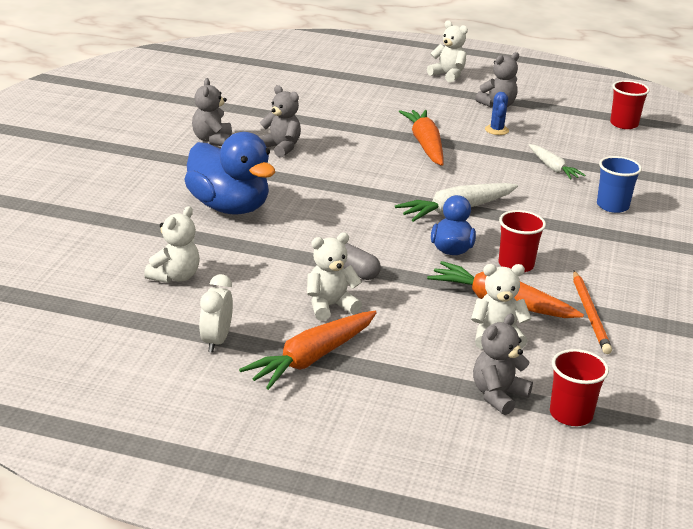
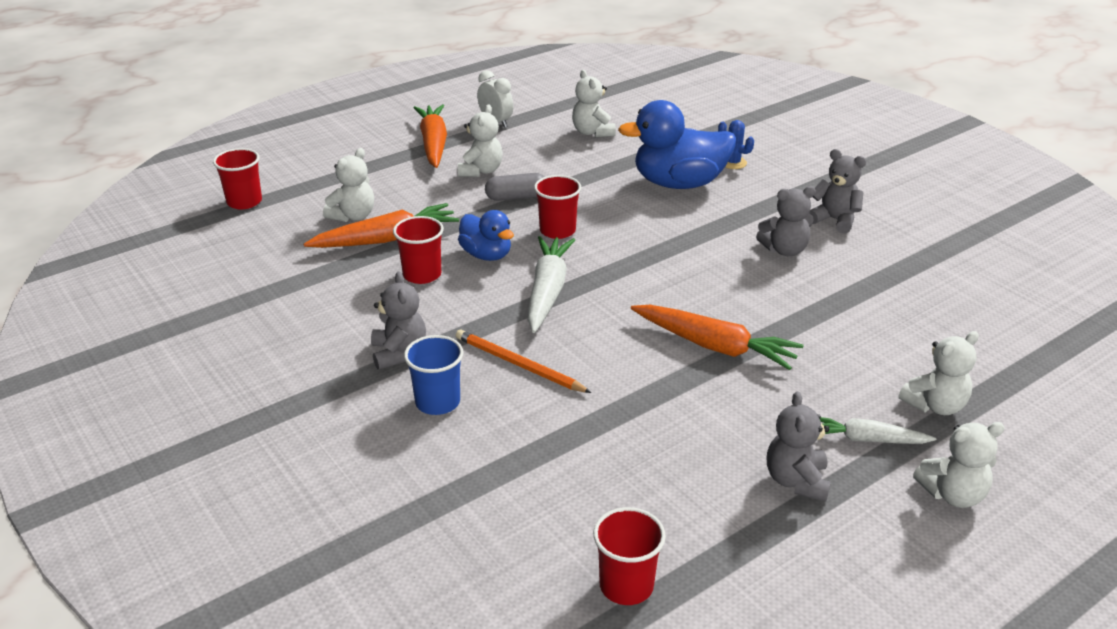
camera: 130 degrees right, 5 degrees up
grey teddy bear [473,314,533,415] -> grey teddy bear moved to [371,272,426,370]
blue cactus [485,92,509,135] -> blue cactus moved to [718,120,754,169]
white carrot [529,144,585,180] -> white carrot moved to [820,417,936,444]
orange pencil [573,271,612,354] -> orange pencil moved to [456,329,591,393]
none -> red cup [534,175,581,239]
none -> white teddy bear [898,331,979,415]

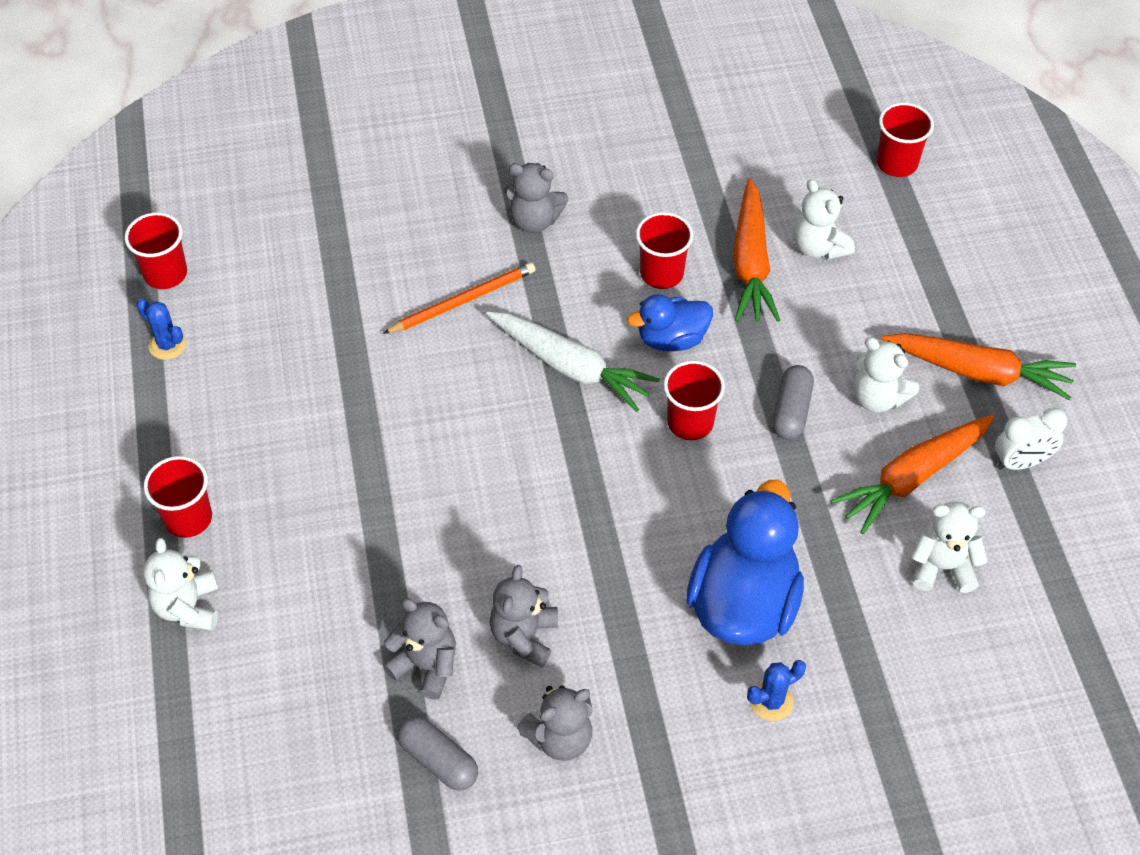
camera: 115 degrees right, 20 degrees up
blue cup [404,335,463,415] -> none
orange carrot [631,305,803,370] -> orange carrot moved to [831,415,994,534]
grey teddy bear [767,391,831,501] -> grey teddy bear moved to [383,598,456,700]
white carrot [820,417,936,444] -> red cup [144,456,212,538]
white teddy bear [913,422,1005,508] -> none
none -> blue cactus [136,298,187,360]
none -> grey capsule [397,716,478,791]

